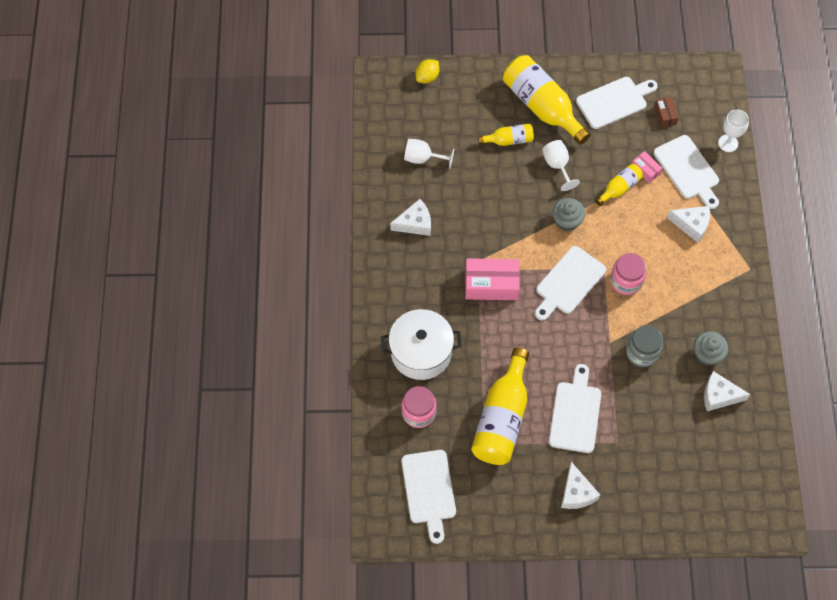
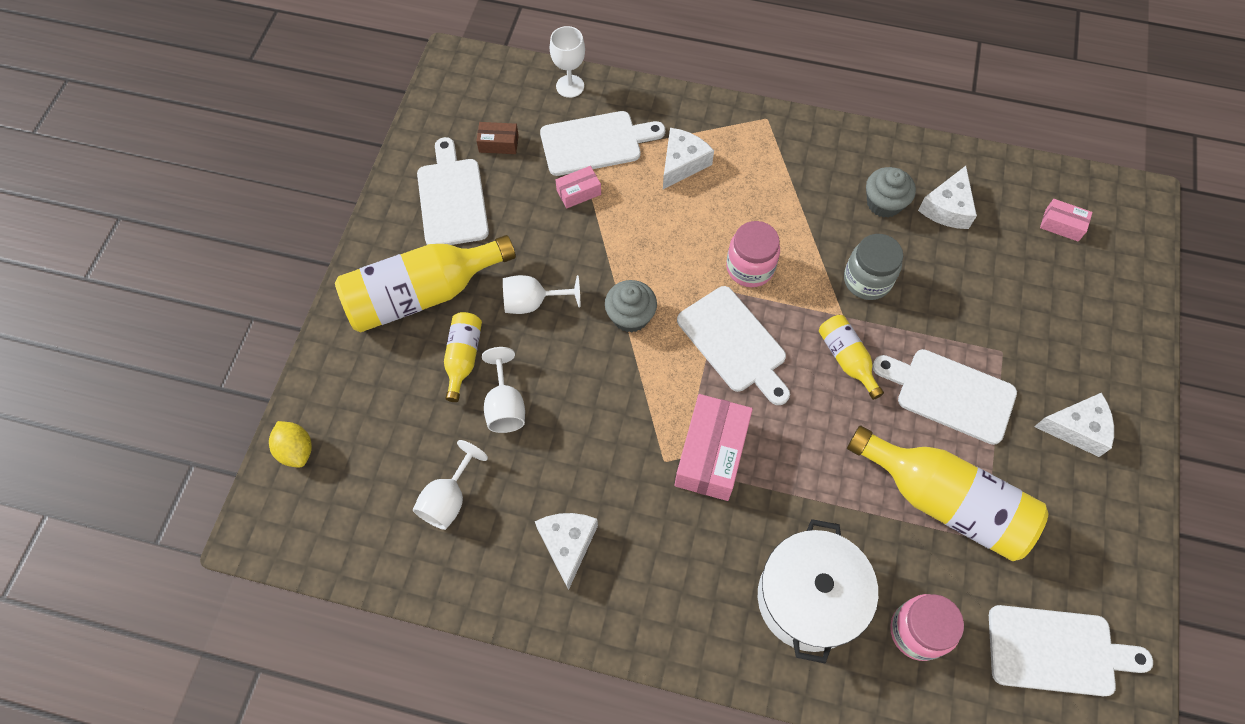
camera: 75 degrees left, 0 degrees up
yellow bottle [595,164,643,206] -> yellow bottle moved to [819,315,884,400]
none -> white goblet [482,347,525,433]
none -> pink box [1040,199,1093,242]

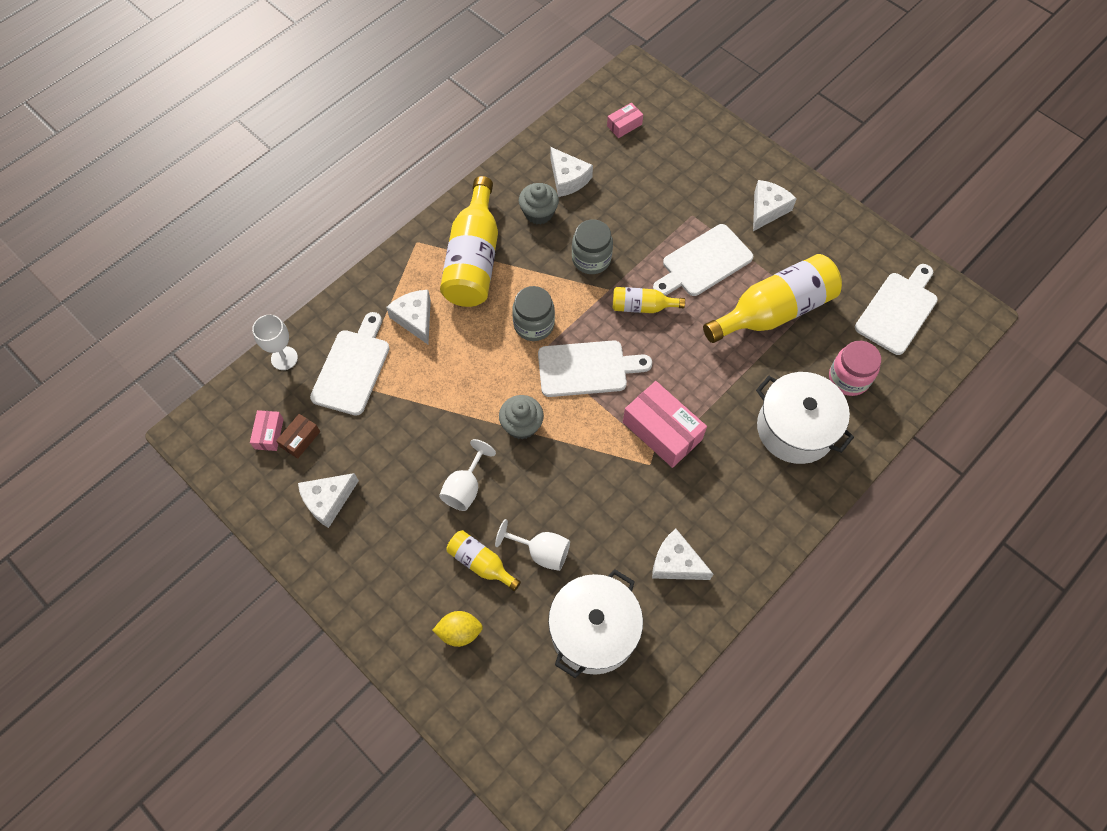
camera: 60 degrees left, 0 degrees up
yellow lemon [269,421,312,468] -> yellow lemon moved to [432,611,483,647]
yellow bottle [335,235,516,333] -> yellow bottle moved to [440,176,498,307]
white goblet [413,440,488,530] -> white pot [548,570,643,678]
white cutting board [417,137,489,245] -> white cheese [298,473,359,528]
pink box [556,166,601,208] -> pink box moved to [250,410,284,451]
pink jar [726,221,780,287] -> grey jar [512,286,555,341]

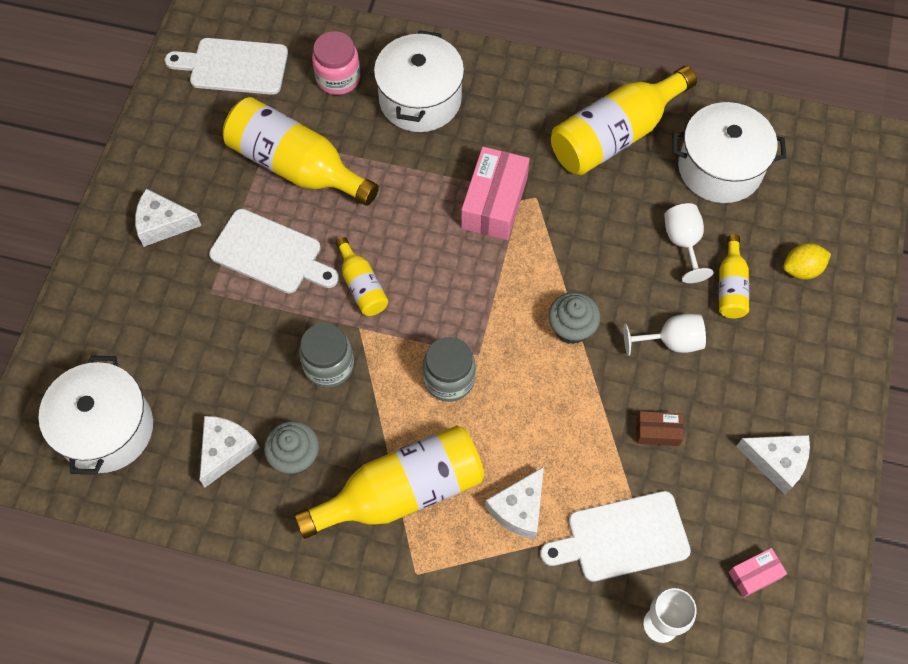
camera: 120 degrees left, 0 degrees up
brown box [276,414,320,459] -> brown box moved to [637,411,683,446]
yellow lemon [432,611,483,647] -> yellow lemon turned 75 degrees counterclockwise [783,243,831,280]
white cutting board [538,340,652,397] -> none
pink box [607,102,643,138] -> white pot [38,356,153,475]
white cheese [652,529,713,580] -> yellow bottle [551,66,697,175]

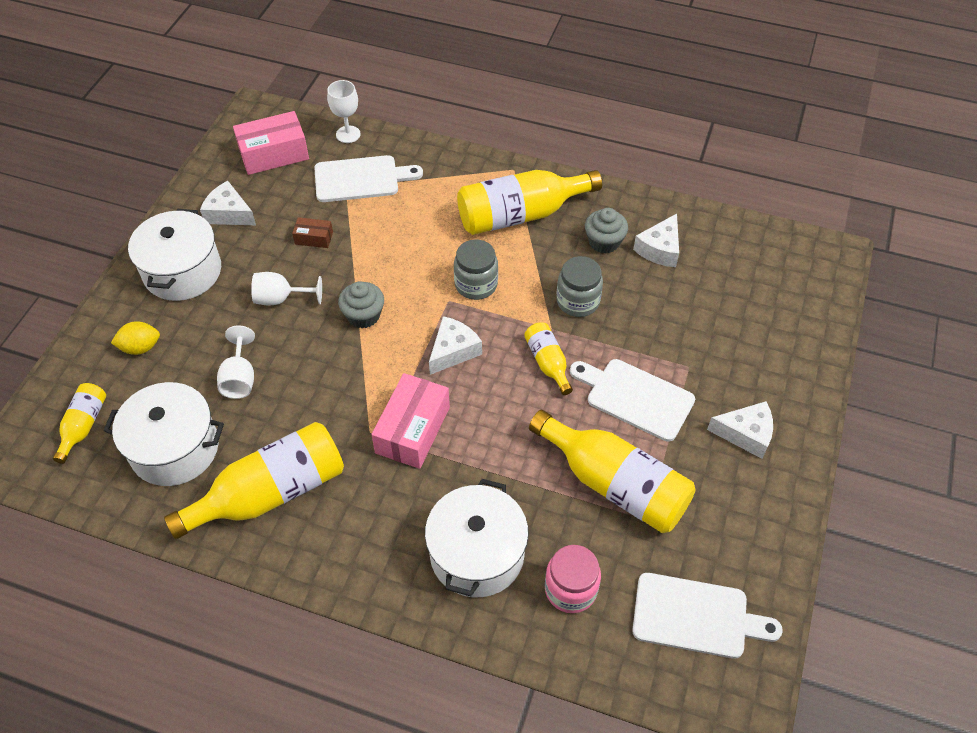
camera: 175 degrees left, 10 degrees down
white pot [38,356,153,475] -> white pot moved to [128,209,221,301]
white cheese [485,467,544,539] -> white cheese moved to [429,316,482,375]
yellow bottle [719,235,749,318] -> yellow bottle moved to [53,383,106,464]
pink box [729,548,787,598] -> pink box [233,111,309,175], size x1.96

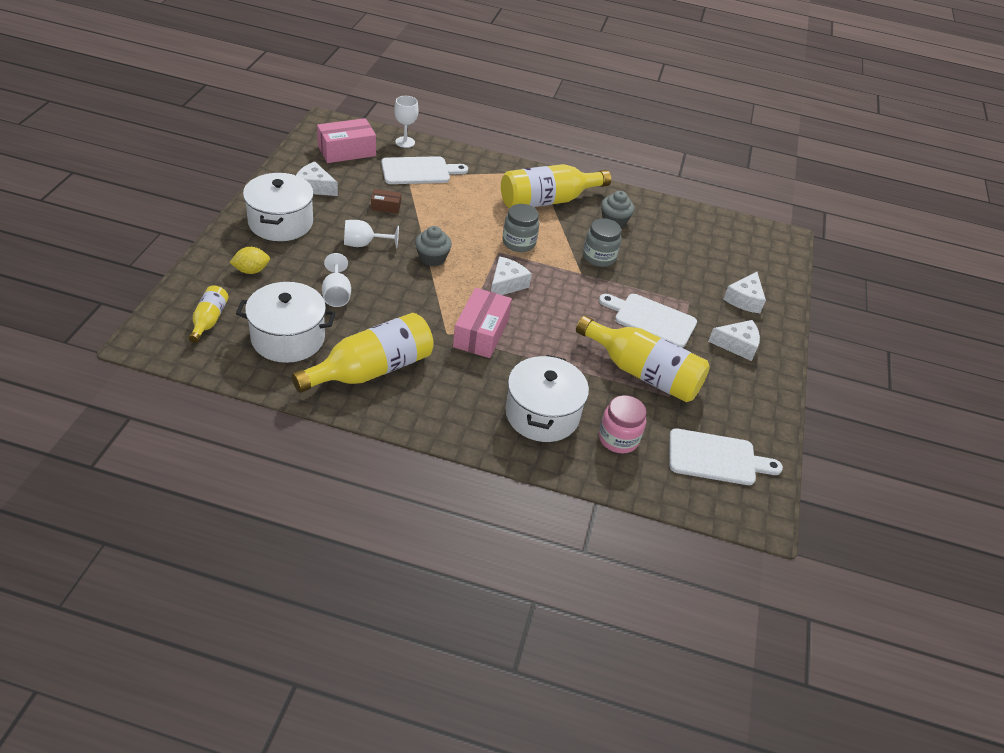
camera: 10 degrees left, 10 degrees down
yellow bottle [524,322,573,395] -> none
white cheese [633,214,679,267] -> white cheese moved to [723,272,766,313]

